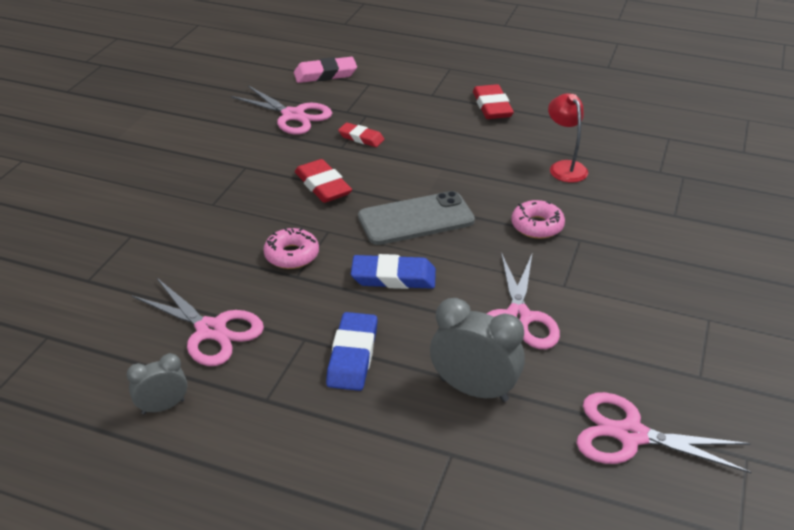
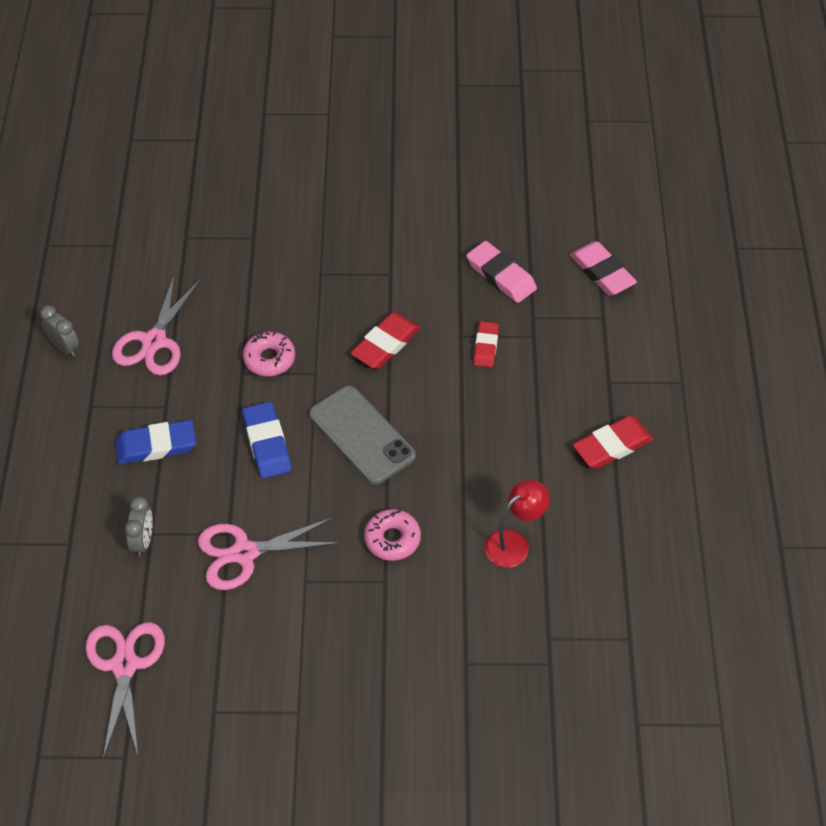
camera: 70 degrees right, 15 degrees up
pink scissors [231,86,332,135] -> pink eraser [466,241,537,303]
grey clock [430,298,525,402] -> grey clock [125,496,153,557], size x0.59

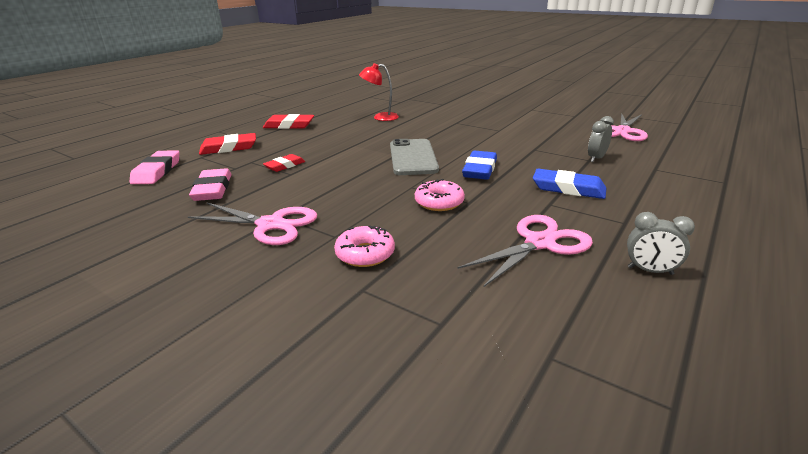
camera: 145 degrees left, 25 degrees down
grey clock [40,306,79,357] -> grey clock turned 60 degrees counterclockwise [627,212,695,275]
pink scissors [198,518,341,590] -> pink scissors moved to [188,203,317,245]
red eraser [351,312,420,369] -> red eraser moved to [199,133,256,155]
pink donut [364,509,421,561] -> pink donut moved to [334,225,395,267]

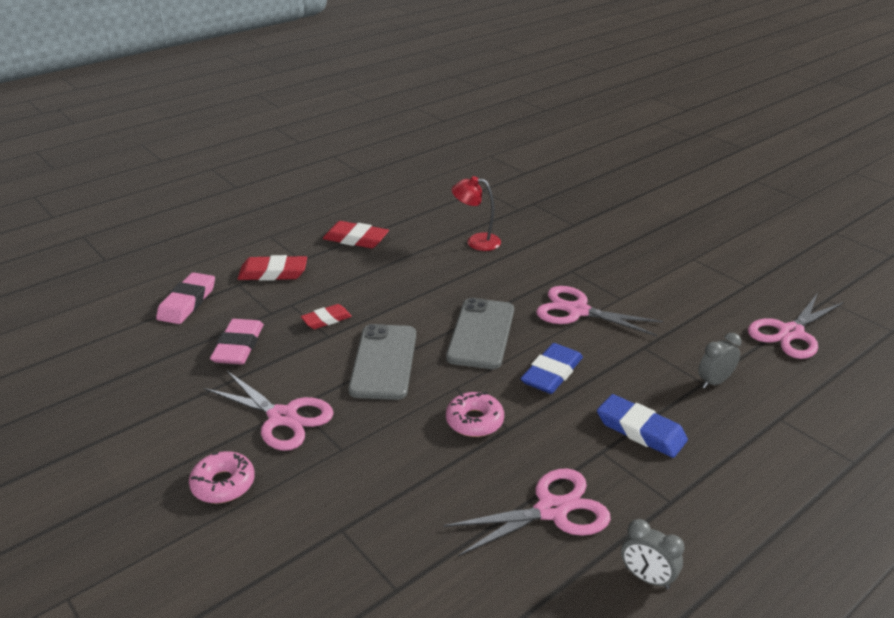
camera: 15 degrees right, 5 degrees up
pink donut [334,225,395,267] -> pink donut moved to [189,451,255,503]
none -> grey phone [348,324,416,400]
none -> pink scissors [536,286,663,336]

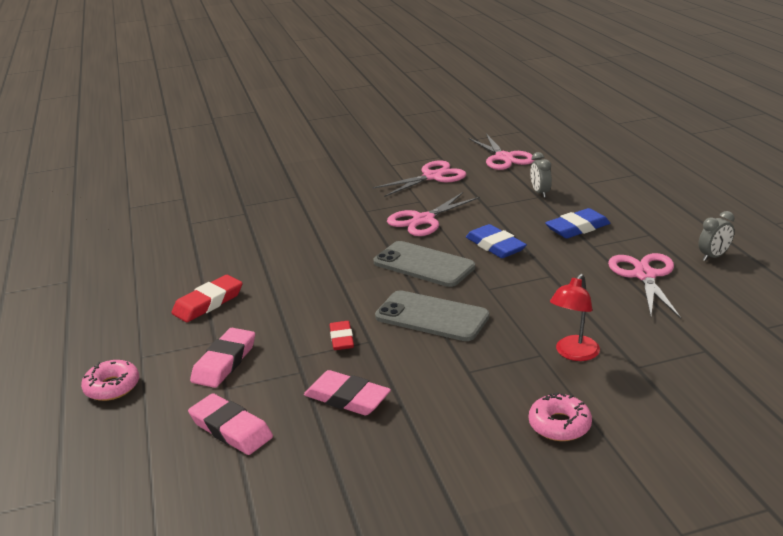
camera: 65 degrees left, 5 degrees down
pink scissors [204,371,334,451] -> pink scissors moved to [373,160,466,197]
red eraser [237,255,307,281] -> pink eraser [190,328,255,388]
pink donut [446,392,504,437] -> pink donut moved to [81,360,139,401]
red lamp [452,176,501,251] -> red lamp moved to [550,274,600,361]

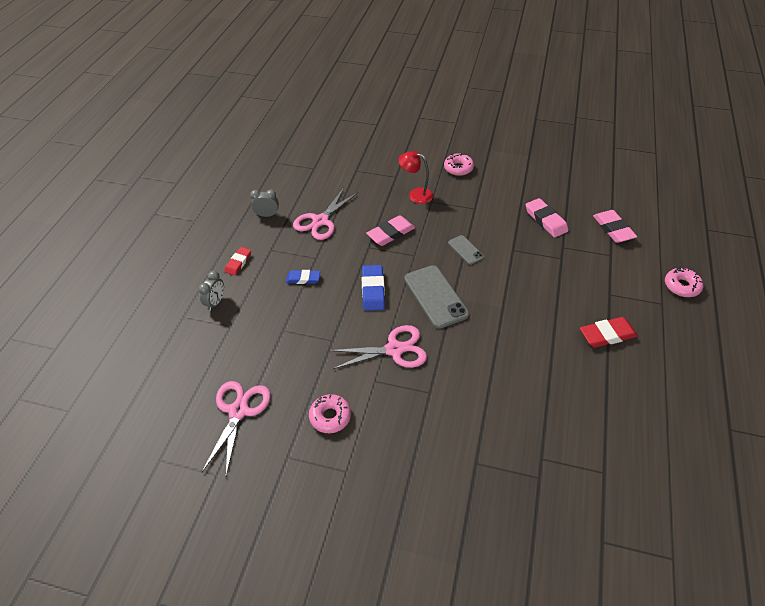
camera: 150 degrees left, 20 degrees up
pink eraser [190,328,255,388] -> pink eraser moved to [366,215,415,246]
red eraser [329,321,354,350] -> red eraser moved to [225,247,251,276]
pink scissors [373,160,466,197] -> pink donut [309,394,351,433]
grey phone [375,290,489,341] -> grey phone [448,235,484,265], size x0.54
grey clock [530,152,552,198] -> grey clock moved to [198,271,224,311]
blue eraser [545,208,610,239] -> blue eraser [286,270,320,284], size x0.65
red lamp [550,274,600,361] -> red lamp turned 135 degrees counterclockwise [398,151,433,204]

